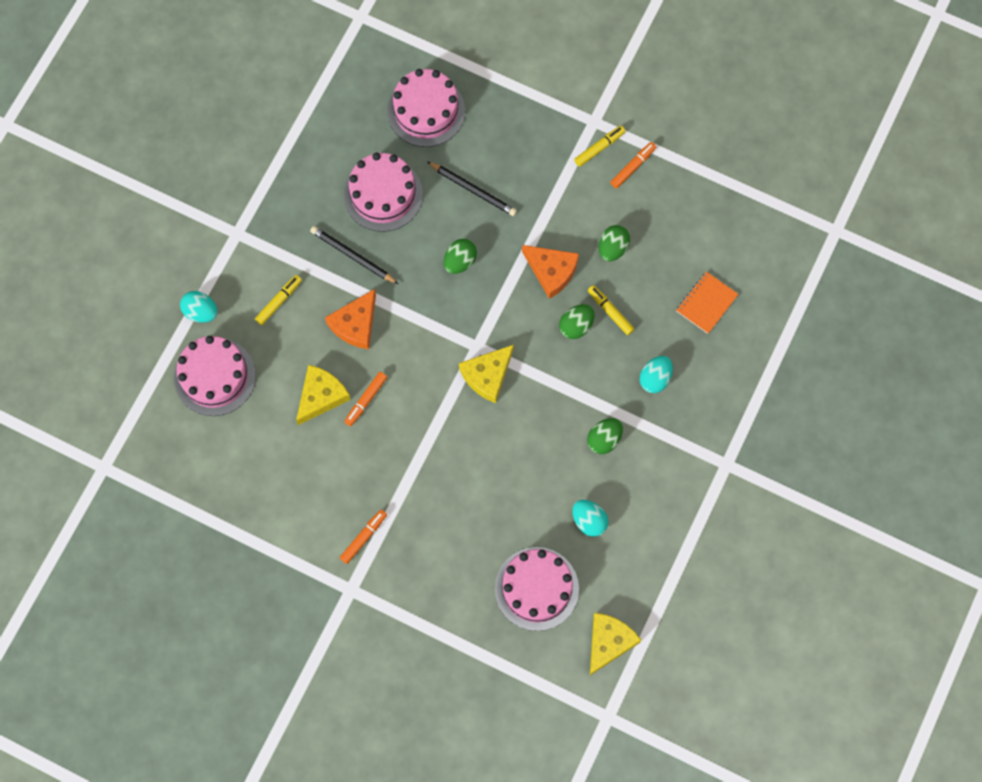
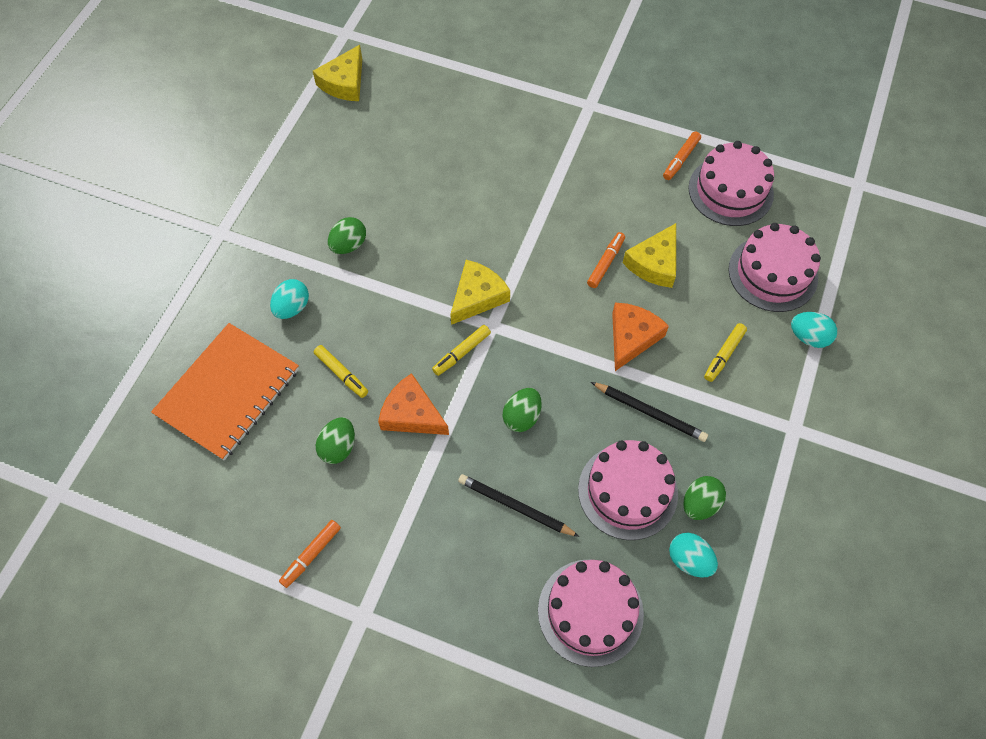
camera: 175 degrees right, 10 degrees down
orange marker [340,510,387,564] -> orange marker moved to [663,131,701,180]
pink cake [495,547,579,631] -> pink cake moved to [688,141,774,226]
green egg [559,304,595,339] -> green egg moved to [683,476,726,520]
turquoise egg [572,500,608,537] -> turquoise egg moved to [669,533,718,578]
yellow marker [574,126,626,167] -> yellow marker moved to [432,325,491,376]
orange notebook [676,271,739,334] -> orange notebook [151,323,299,460], size x1.94

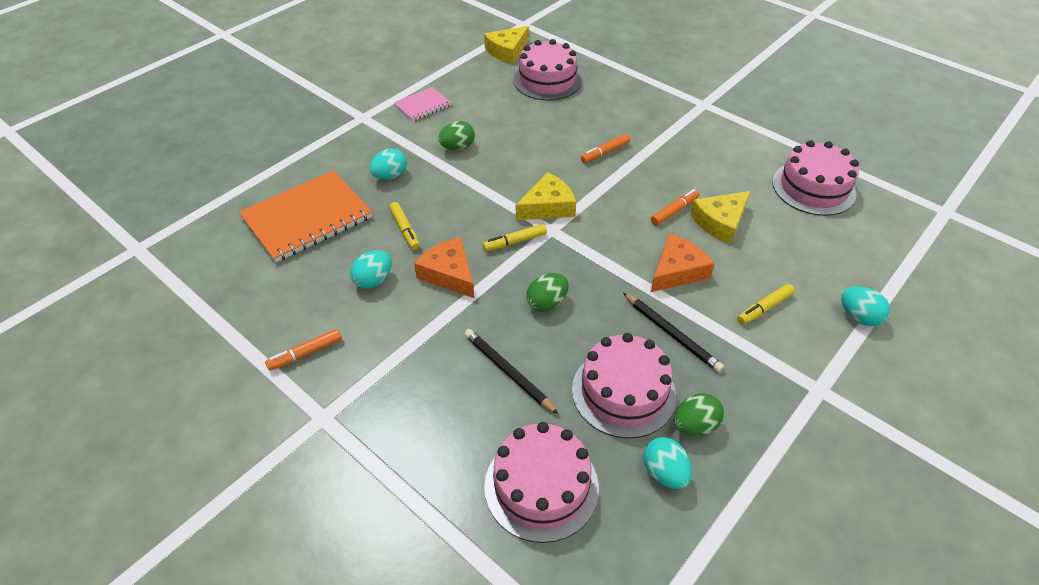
camera: 20 degrees right, 15 degrees down
green egg [316,417,355,464] -> turquoise egg [350,250,392,289]
orange marker [663,131,701,180] -> orange marker moved to [581,134,630,163]
pink cake [729,223,821,312] -> pink cake moved to [513,39,582,101]
none -> pink notebook [394,87,452,121]

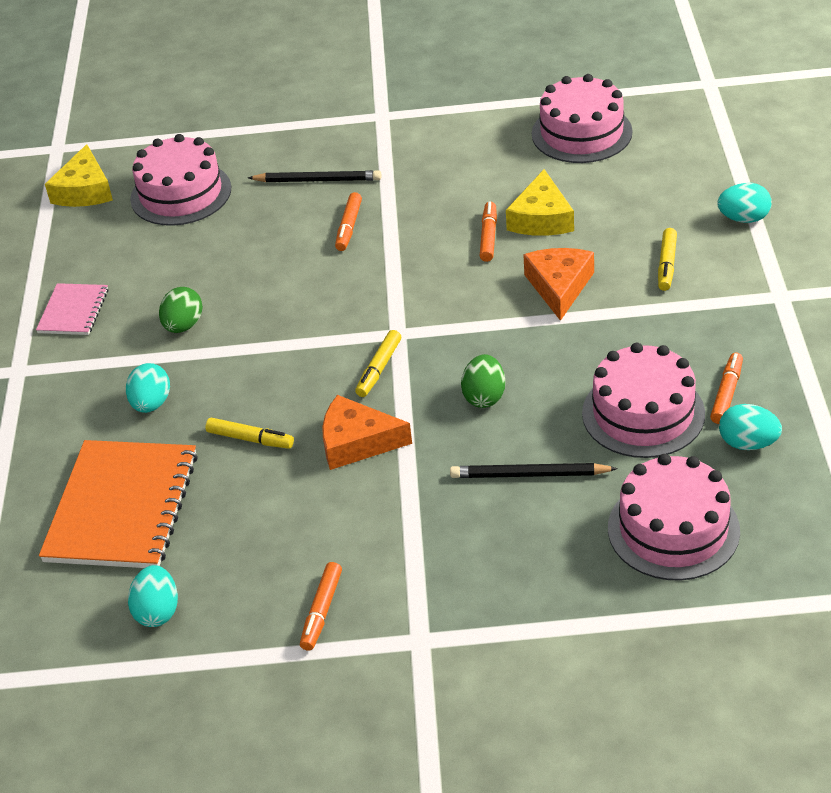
camera: 40 degrees left, 5 degrees down
turquoise egg [350,250,392,289] -> turquoise egg moved to [128,565,178,627]
yellow cheese [516,172,576,220] -> none
black pencil [623,293,724,372] -> black pencil moved to [248,170,381,182]
green egg [674,393,724,436] -> orange marker [710,353,743,424]

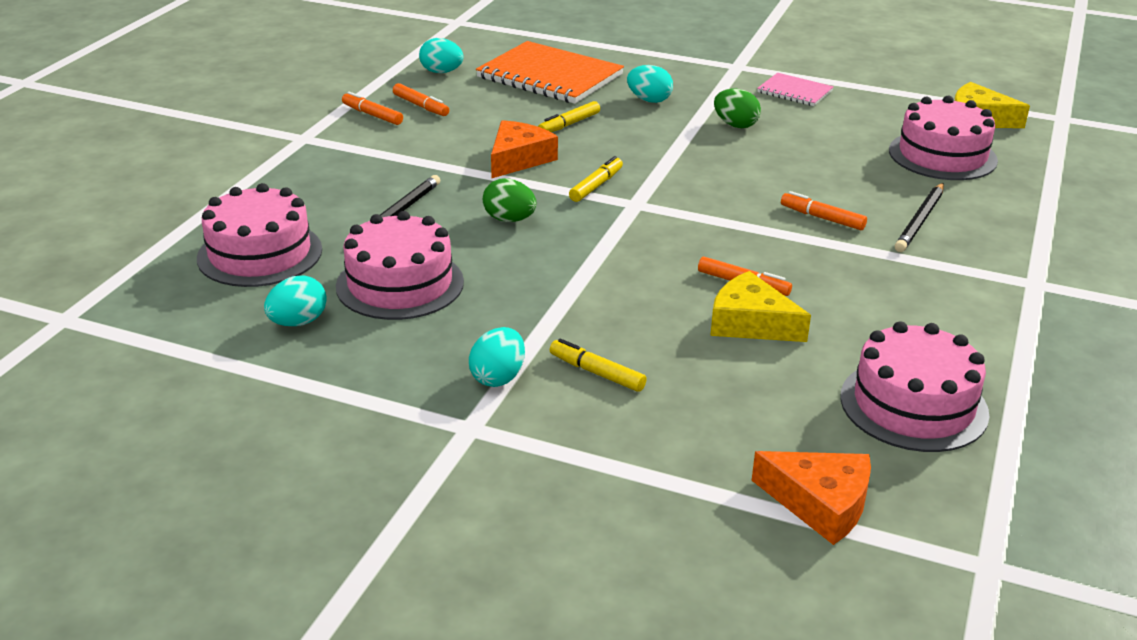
camera: 110 degrees right, 10 degrees down
yellow marker [355,330,401,397] -> yellow marker turned 75 degrees clockwise [569,156,623,202]
orange cheese [523,248,594,321] -> orange cheese moved to [751,451,871,545]
orange marker [710,353,743,424] -> orange marker moved to [393,83,449,116]
turquoise egg [717,183,772,223] -> turquoise egg moved to [469,327,525,387]

